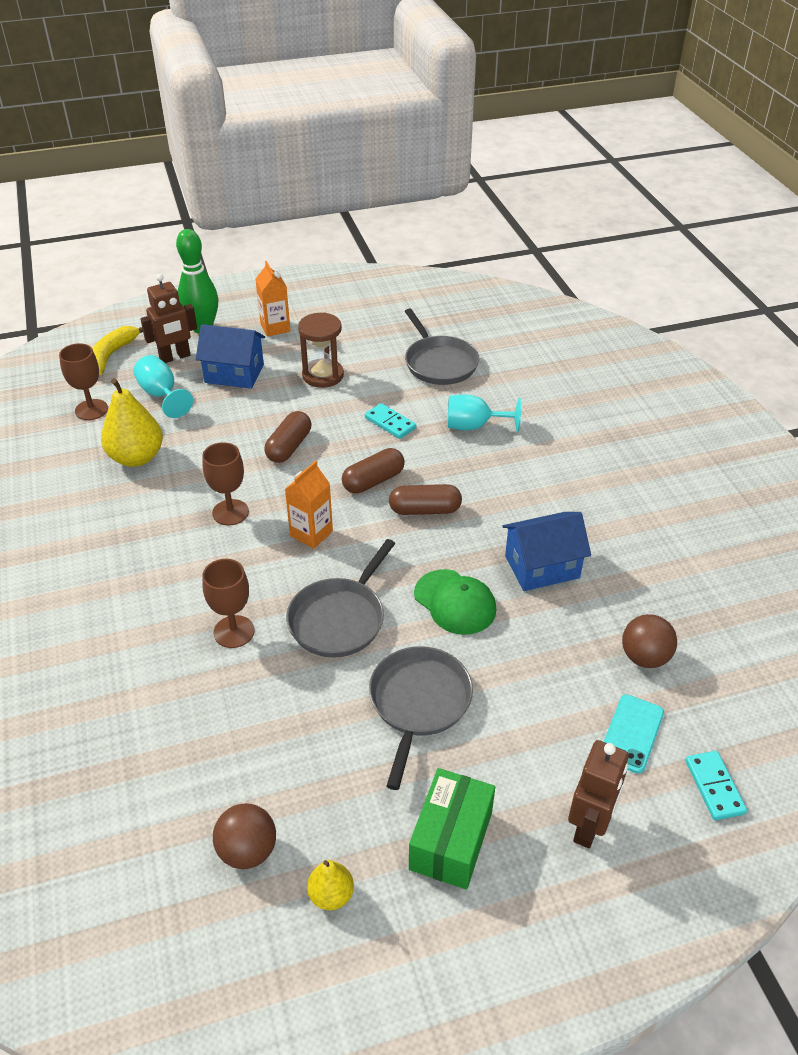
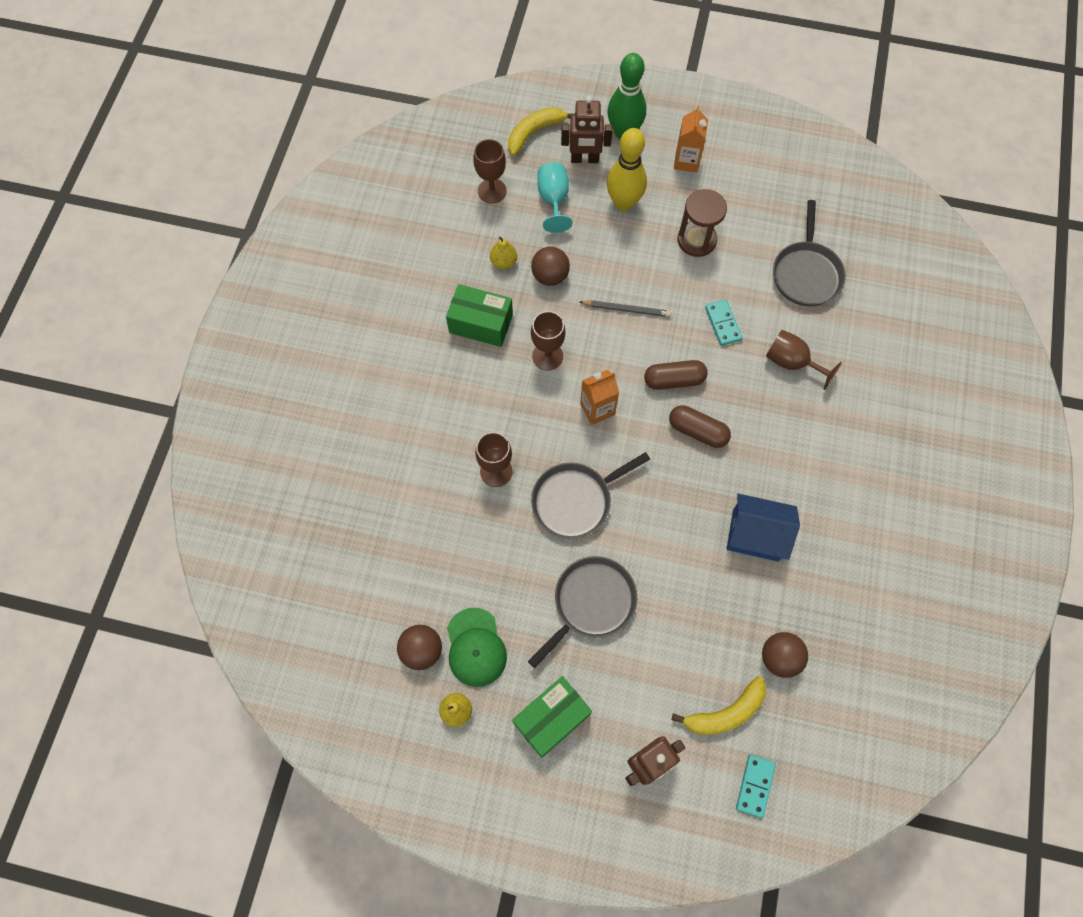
camera: 30 degrees right, 25 degrees up
yellow pear [101,378,163,467] -> yellow pear [490,237,517,269], size x0.53
blue house [196,324,265,389] -> yellow bowling pin [607,128,647,211]
brown capsule [264,411,311,463] -> grey pencil [579,300,671,317]
green cap [414,569,496,635] -> green cap moved to [447,608,507,687]
turquoise goblet [447,395,521,432] -> brown goblet [766,330,842,390]
turquoise phone [604,694,664,774] -> yellow banana [672,676,766,735]
none -> green box [446,284,513,347]
none -> brown ball [531,247,570,286]

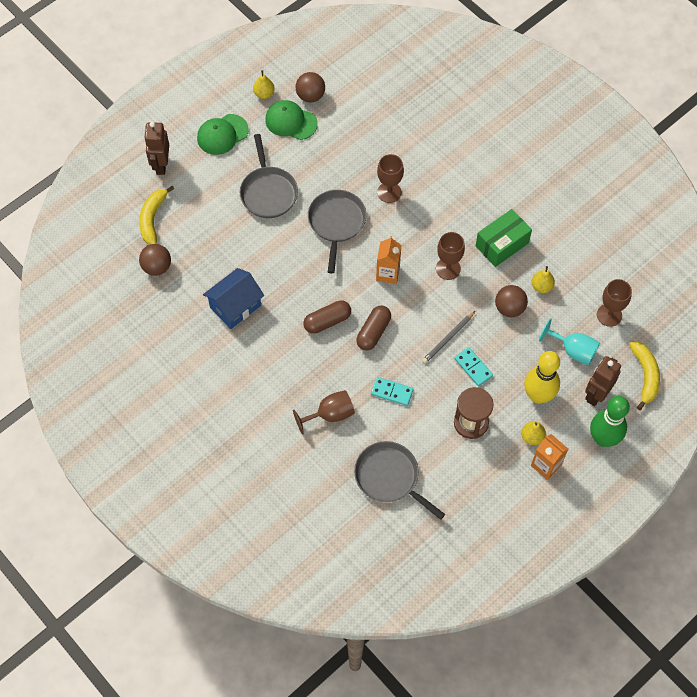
camera: 125 degrees right, 5 degrees down
green box [512,676,592,758] -> green cap [197,114,249,155]
turquoise domino [736,755,776,818] -> turquoise domino moved to [454,347,493,386]
none -> yellow pear [521,421,546,445]

